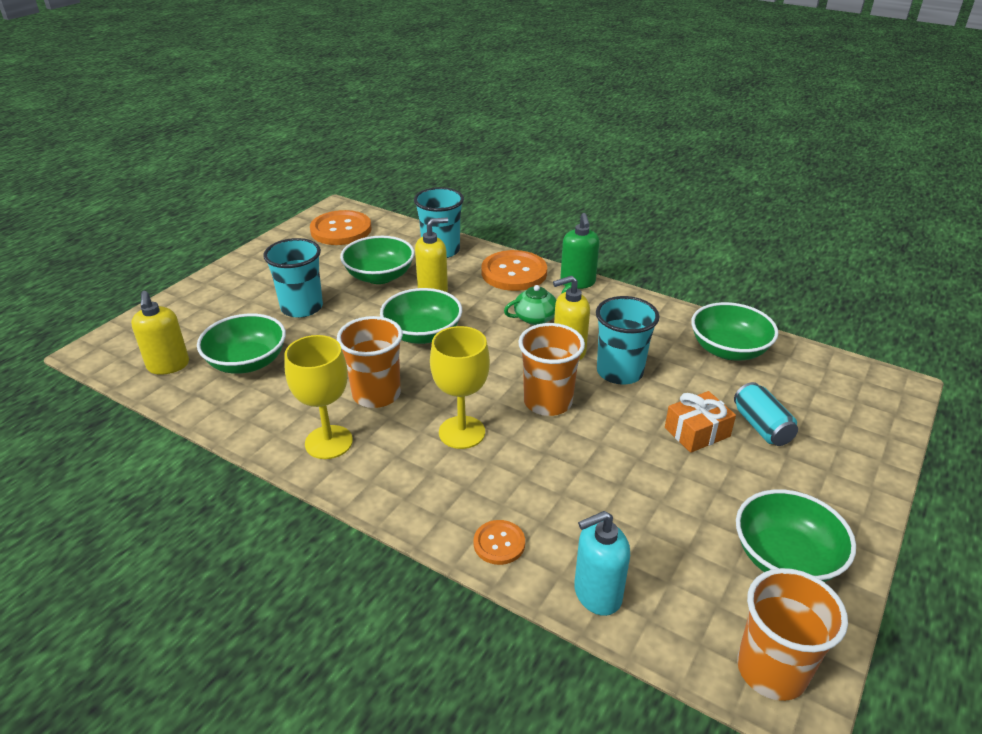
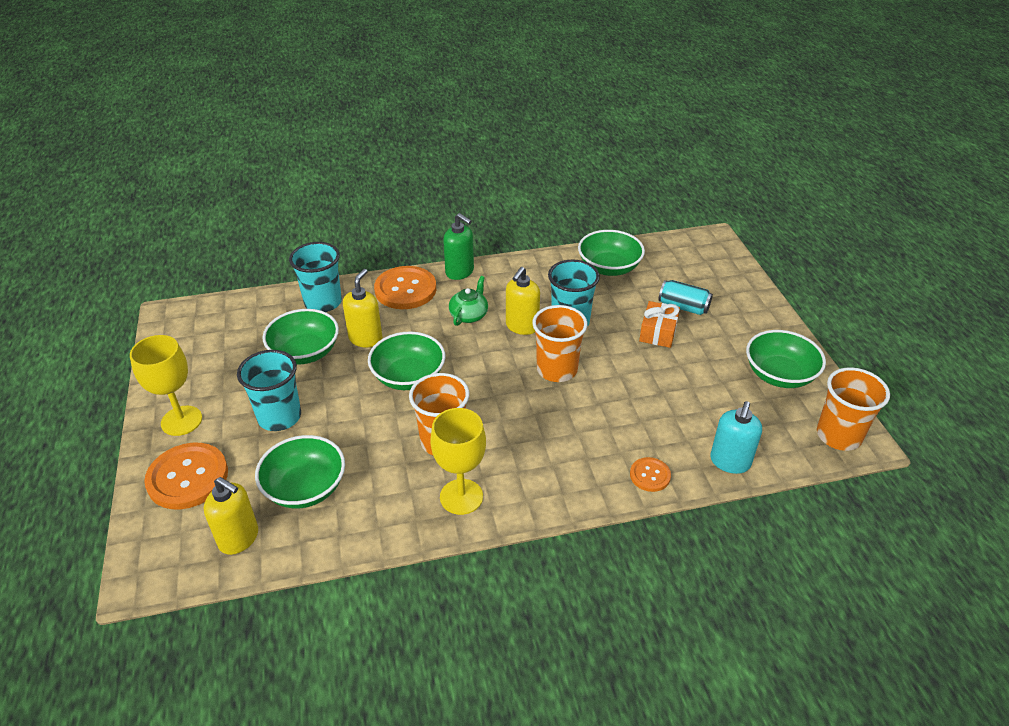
camera: 45 degrees left, 5 degrees up
orange button [310,210,371,245] -> orange button moved to [144,443,228,509]
yellow goblet [430,326,490,449] -> yellow goblet moved to [130,335,202,436]

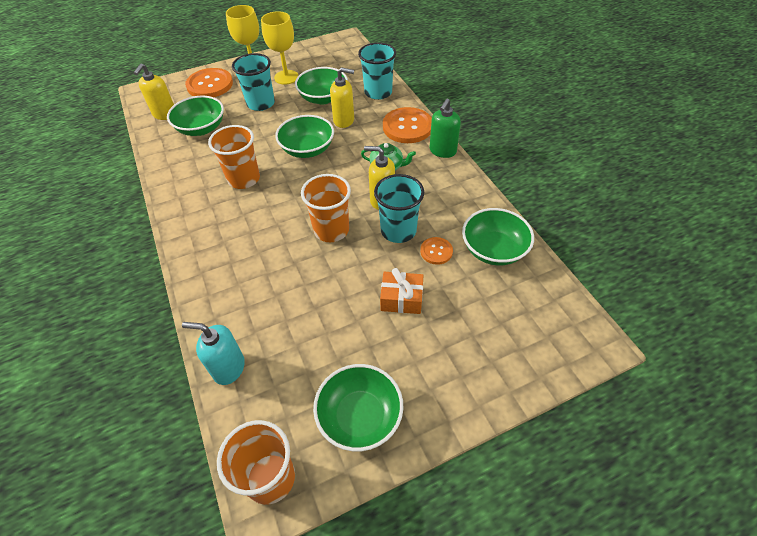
camera: 80 degrees right, 10 degrees up
yellow goblet [430,408,486,515] -> yellow goblet moved to [261,11,299,85]
orange button [630,457,671,492] -> orange button moved to [420,237,453,265]
turquoise can [658,280,713,315] -> none

